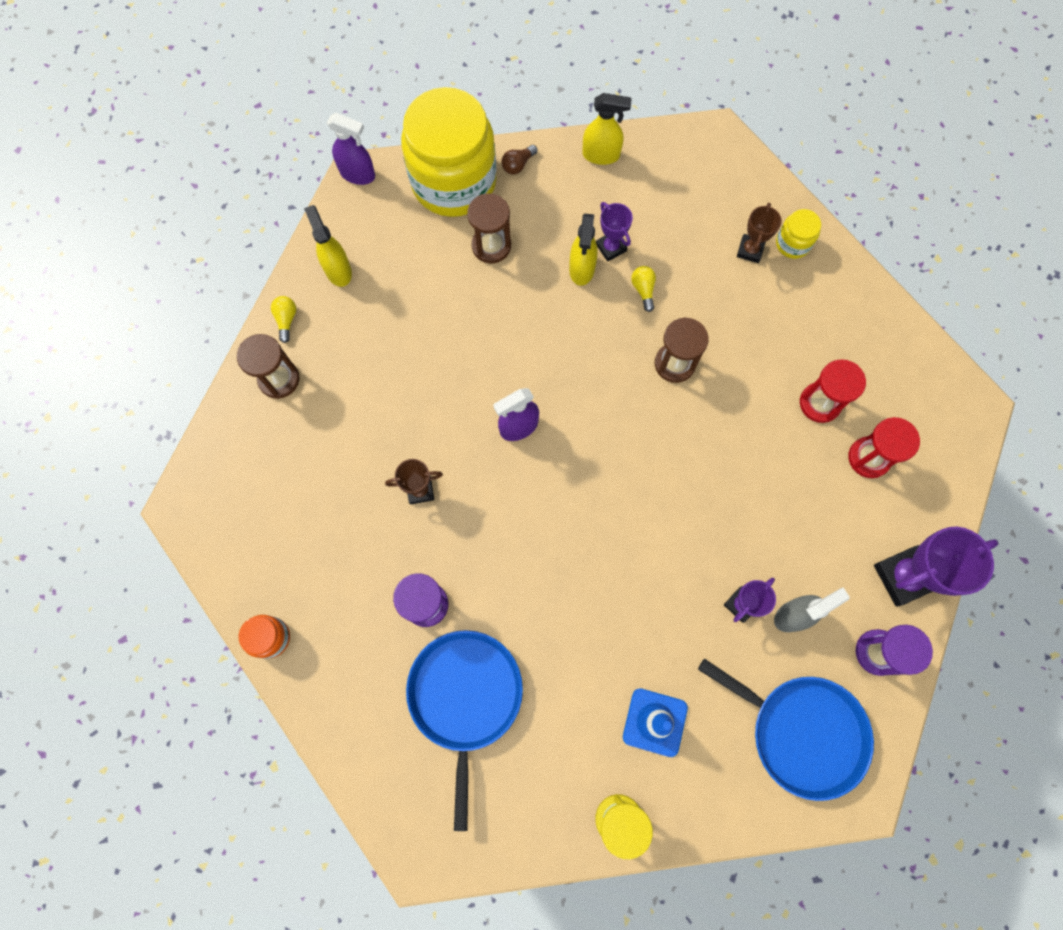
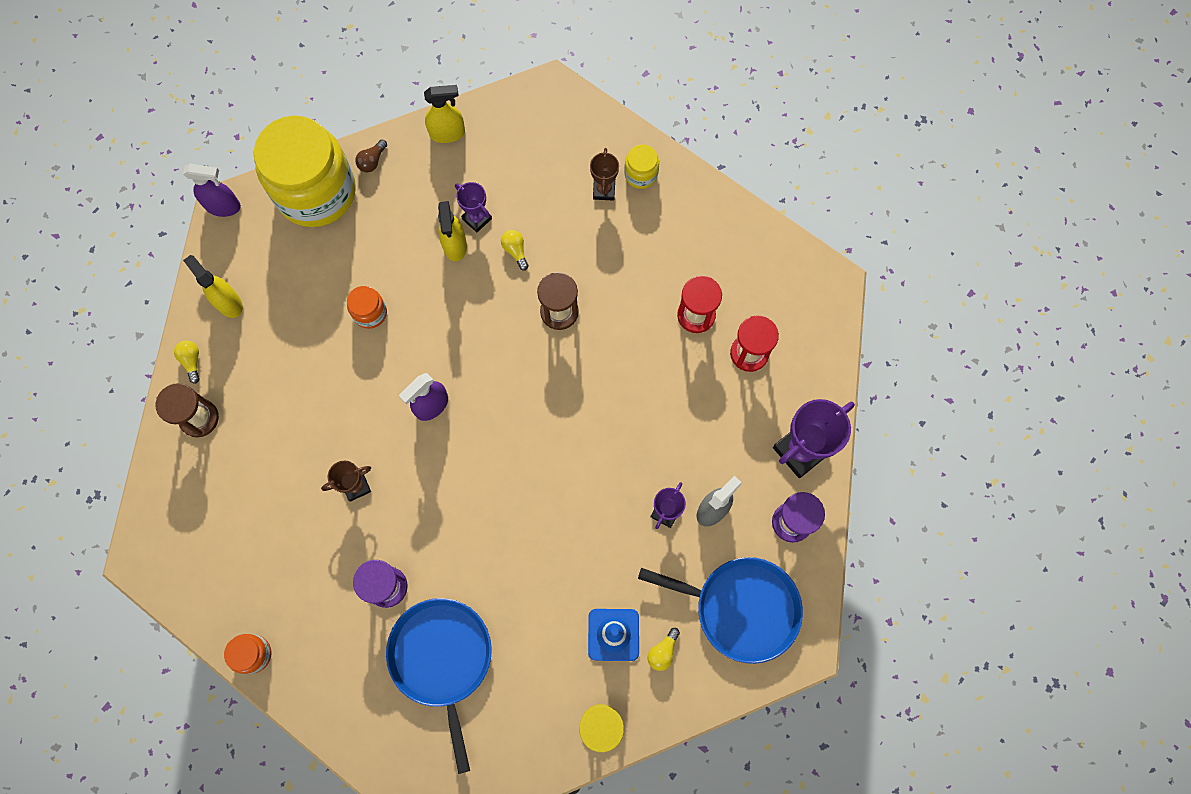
camera: 15 degrees left, 0 degrees up
brown hourglass [467,193,511,263] -> none
none -> orange jar [347,286,387,329]
none -> yellow light bulb [647,628,680,671]

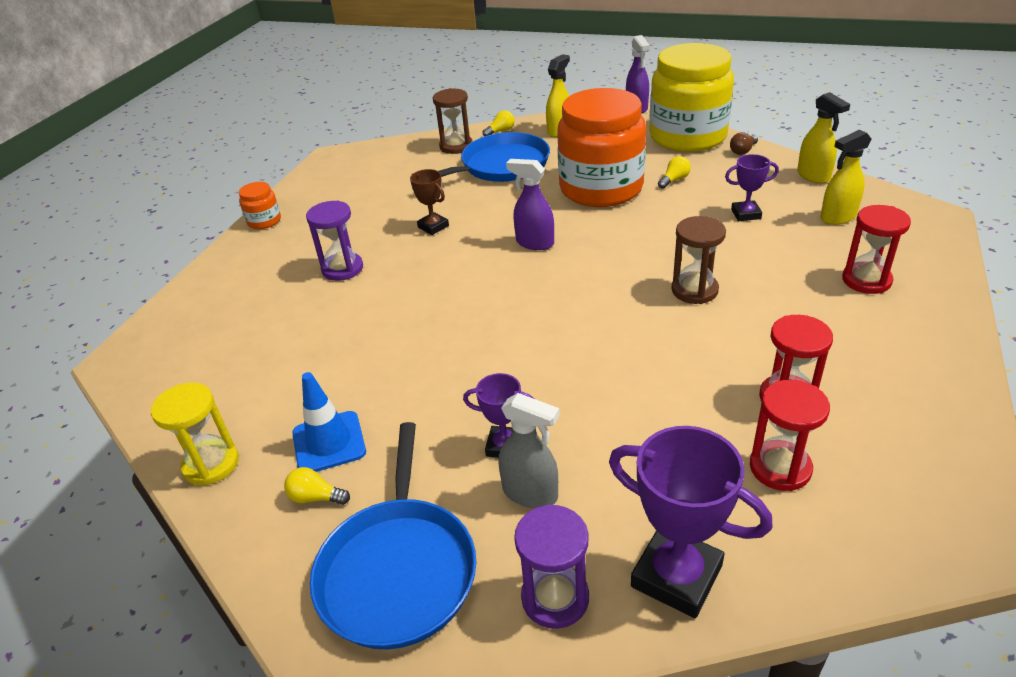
camera: 75 degrees right, 35 degrees down
orange jar [347,286,387,329] -> orange jar [557,88,646,207], size x2.44
brown light bulb [355,139,387,172] -> brown light bulb turned 60 degrees counterclockwise [730,132,758,155]
blue pan [386,598,492,774] -> blue pan moved to [439,132,550,182]
yellow spray bottle [438,201,467,262] -> yellow spray bottle moved to [820,129,871,225]
purple trophy [455,182,492,233] -> purple trophy turned 60 degrees clockwise [725,154,779,221]
yellow light bulb [501,230,529,271] -> yellow light bulb moved to [658,156,691,189]
brown trophy [590,148,619,201] -> red hourglass [842,205,911,294]
yellow jar [624,144,659,189] -> none

